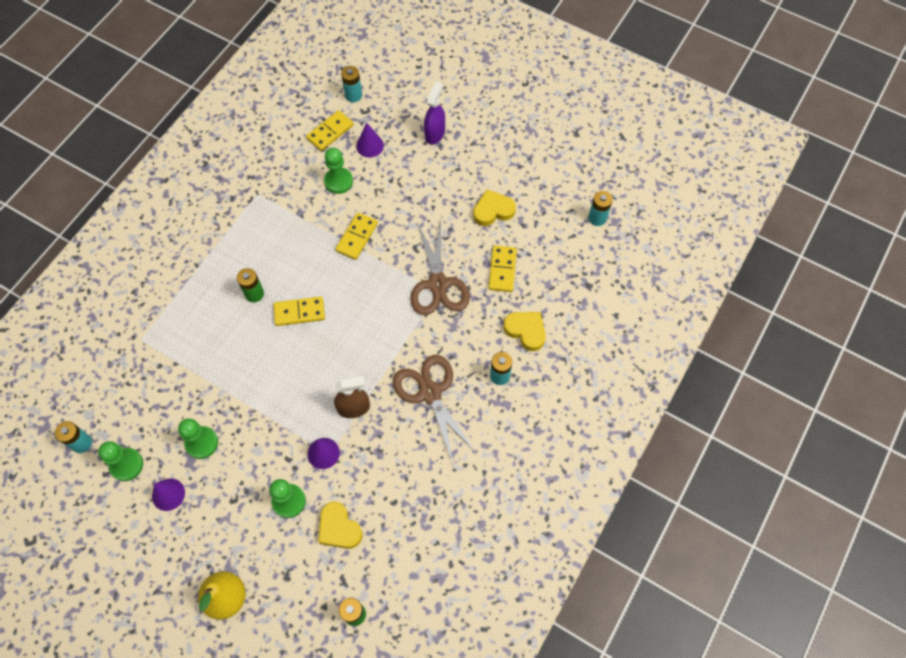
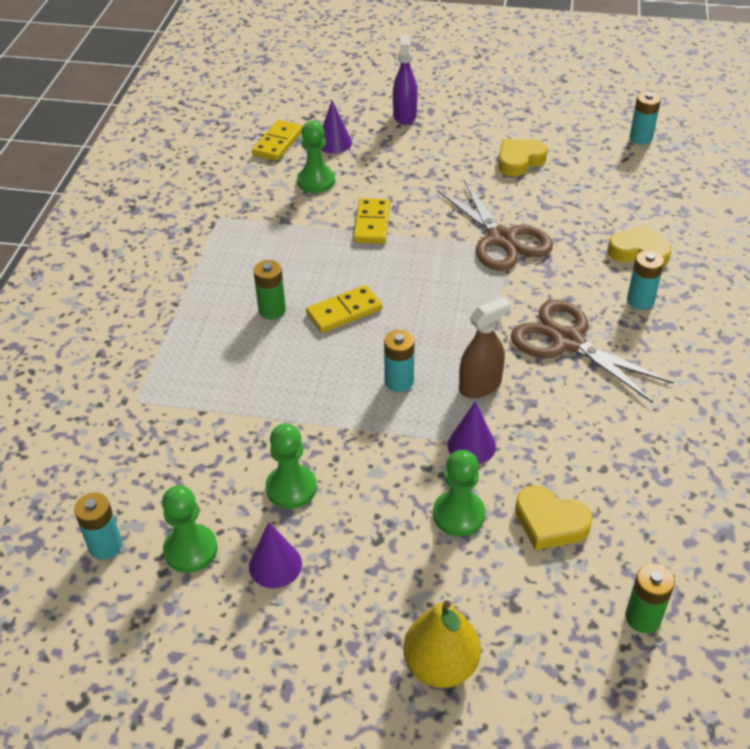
camera: 20 degrees left, 20 degrees down
turquoise battery [341,66,362,102] -> turquoise battery moved to [384,330,415,392]
yellow domino [489,246,517,292] -> none

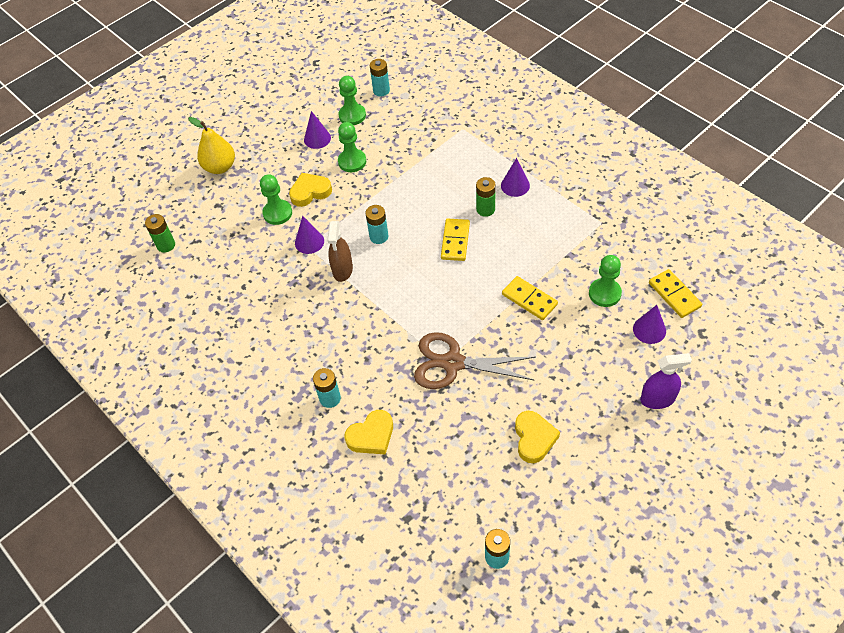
camera: 130 degrees right, 10 degrees up
purple spray bottle [393,35,417,125] -> purple spray bottle turned 45 degrees counterclockwise [640,353,692,409]
brown scissors [511,300,674,403] -> none
yellow heart [515,485,593,550] -> yellow heart moved to [289,173,332,207]
none -> purple cone [501,158,530,197]

